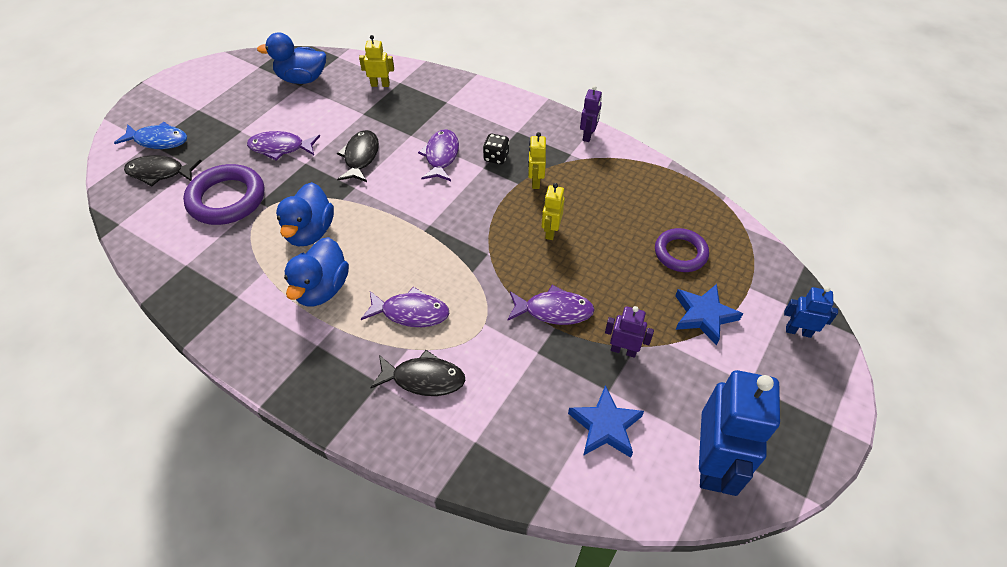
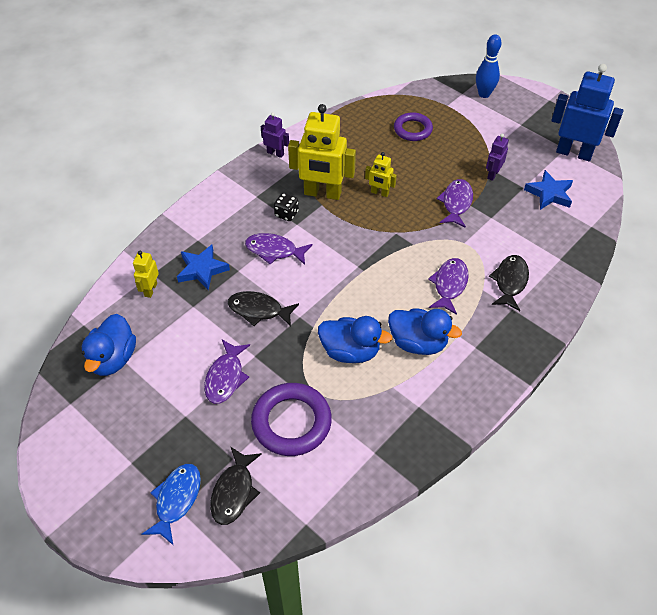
camera: 80 degrees left, 0 degrees up
yellow robot [528,132,546,189] -> yellow robot [288,104,356,200], size x2.05
blue star [675,284,743,346] -> blue star moved to [177,244,230,290]
blue robot [784,286,838,338] -> blue bowling pin [476,34,501,98]

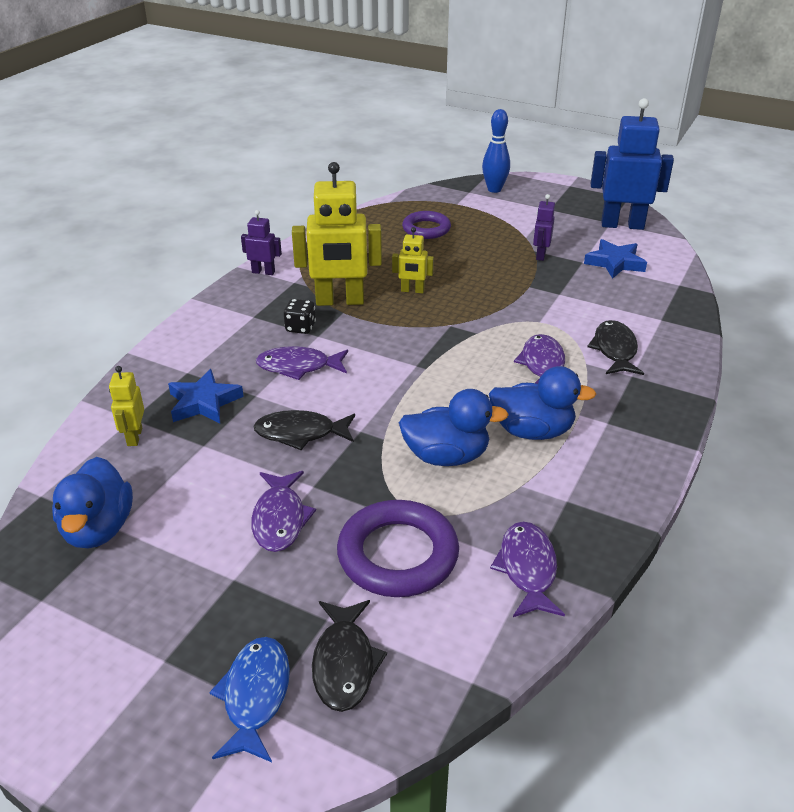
camera: 15 degrees left, 15 degrees down
purple fish [436,179,473,228] -> purple fish moved to [490,522,565,617]

